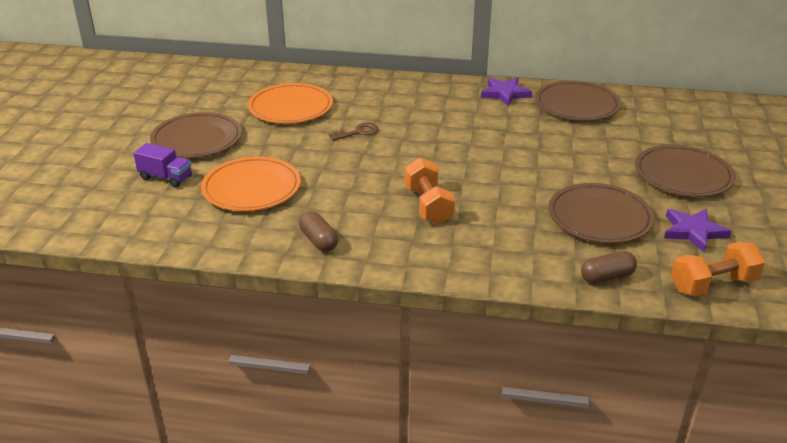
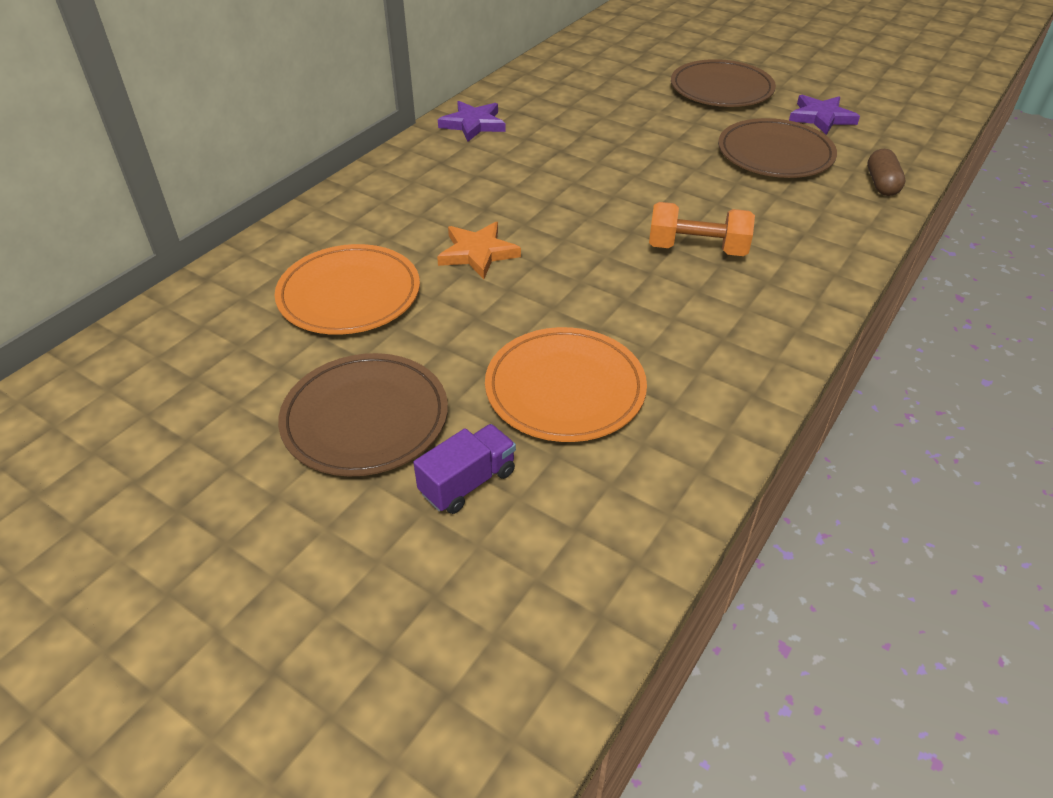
camera: 65 degrees left, 10 degrees up
brown capsule [299,211,338,252] -> none
brown key [329,123,379,141] -> orange star [437,222,521,279]
brown plate [535,81,621,121] -> none
orange dumbbell [671,242,765,296] -> none

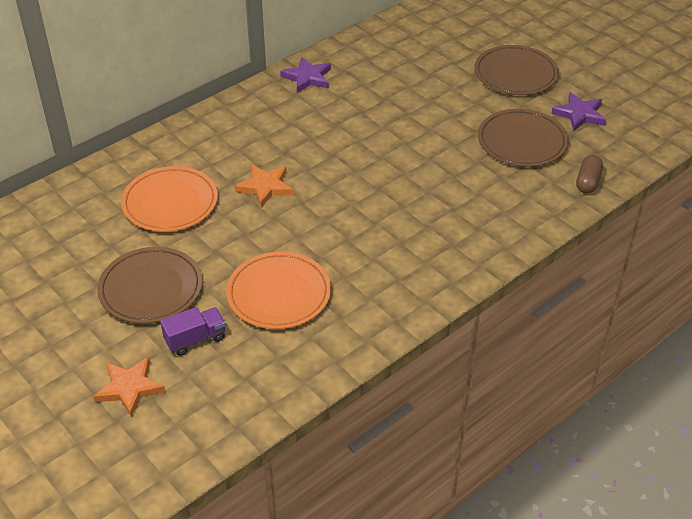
camera: 15 degrees right, 0 degrees up
orange dumbbell [649,202,755,256] -> none
none -> orange star [93,357,166,418]

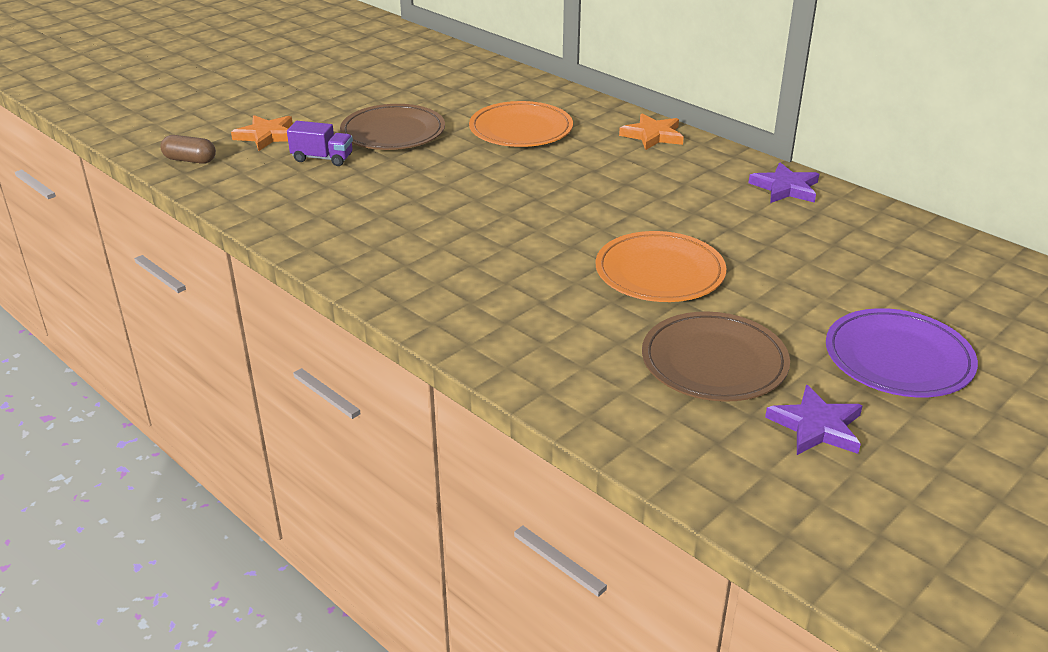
camera: 85 degrees right, 10 degrees down
purple truck [160,307,226,356] -> purple truck turned 45 degrees counterclockwise [287,121,353,166]
orange plate [226,252,331,329] -> orange plate moved to [596,231,726,302]
orange star [235,164,293,208] -> orange star moved to [619,114,684,150]
brown plate [474,45,559,95] -> purple plate [826,308,978,397]
brown capsule [576,155,603,194] -> brown capsule moved to [161,135,216,164]

